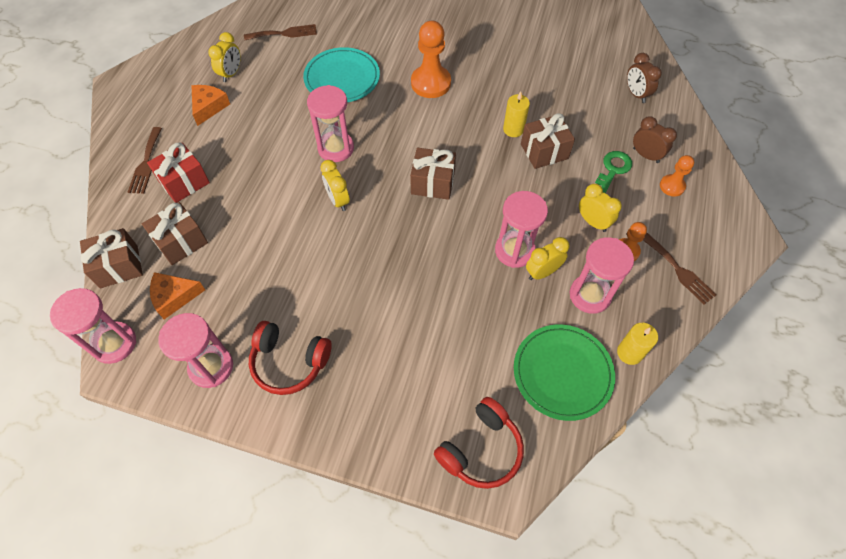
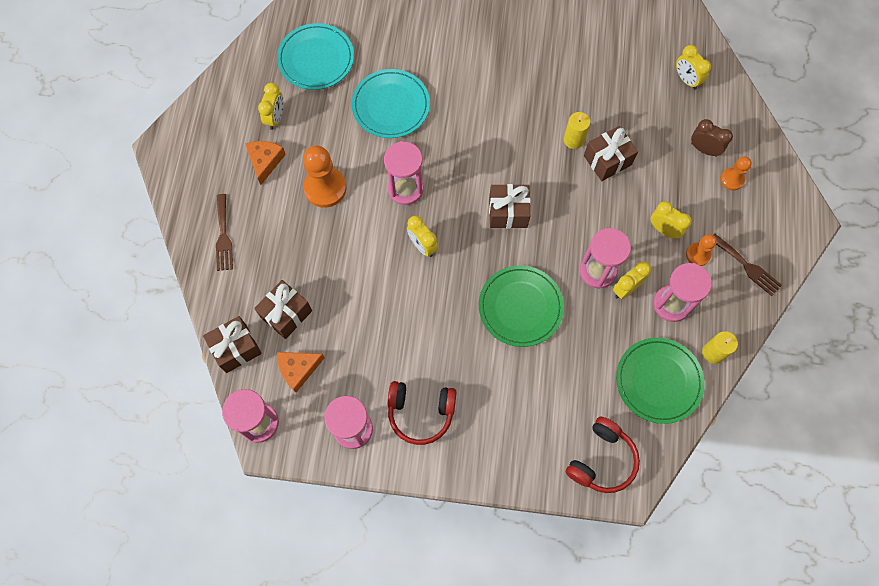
camera: 10 degrees left, 10 degrees up
red gift [147,142,210,203] -> none
brown fork [244,24,317,40] -> turquoise plate [277,23,354,90]
orange pawn [411,21,451,98] -> orange pawn moved to [303,145,347,208]
green key [595,151,632,193] -> none
brown clock [627,53,662,103] -> yellow clock [676,45,711,90]
none -> green plate [479,265,564,347]

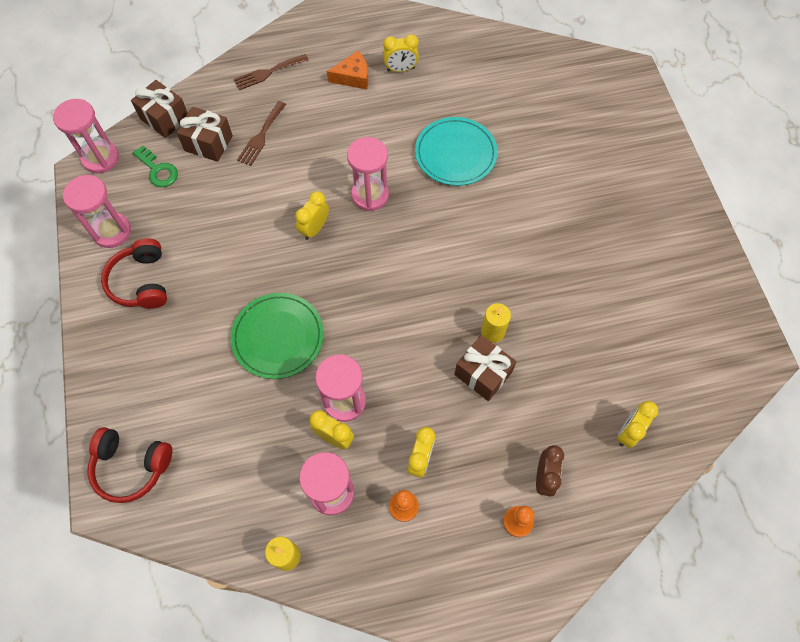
camera: 70 degrees right, 5 degrees down
turquoise plate [277,23,354,90] -> none
orange cheese [277,352,325,393] -> green key [132,145,178,187]
orange pawn [303,145,347,208] -> none
brown gift [489,184,531,229] -> none
green plate [616,338,705,424] -> none
brown fork [713,233,782,296] -> brown fork moved to [237,101,286,166]

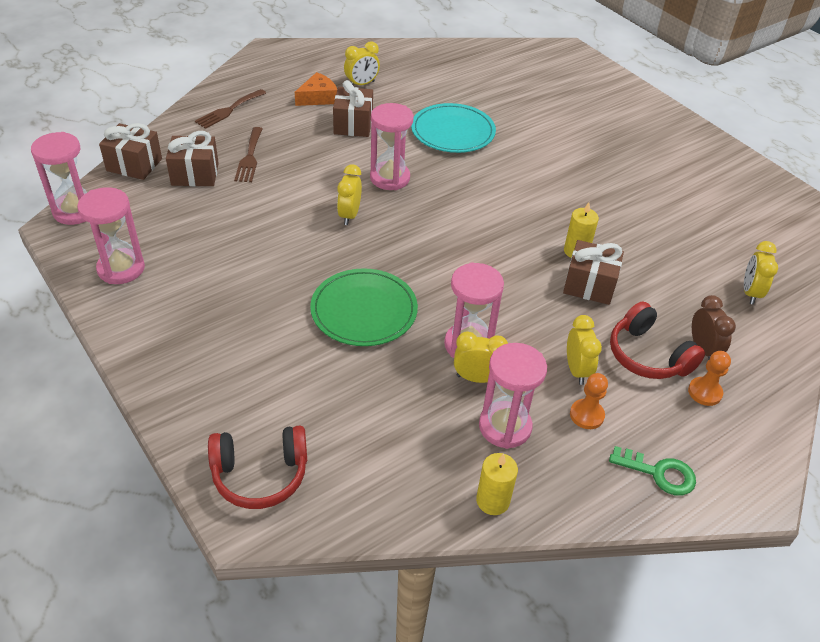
camera: 25 degrees left, 20 degrees down
red headphones [101,238,167,309] -> red headphones moved to [610,301,705,379]
green key [132,145,178,187] -> green key moved to [609,446,696,496]
none -> brown gift [333,80,373,137]

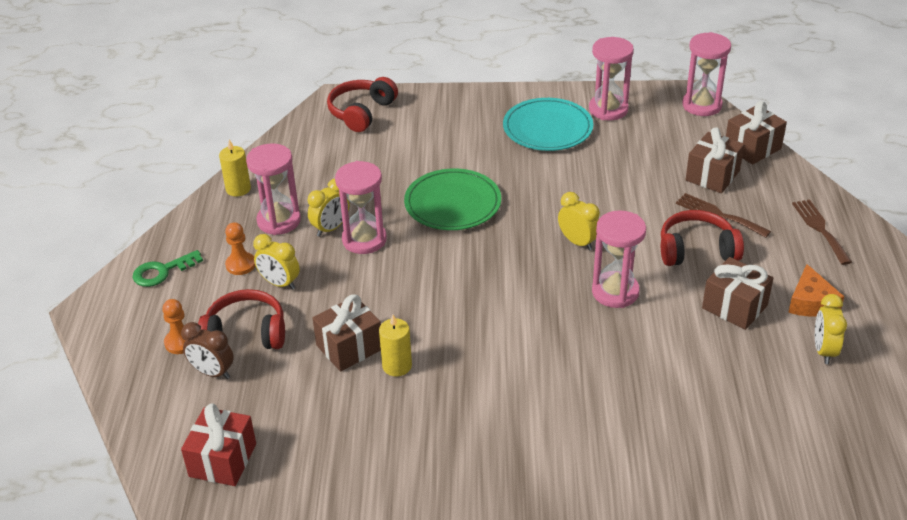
camera: 130 degrees right, 5 degrees down
turquoise plate [411,103,496,153] -> turquoise plate moved to [503,98,593,151]
yellow clock [744,241,778,305] -> red gift [181,403,256,486]
none -> red headphones [661,210,744,266]

